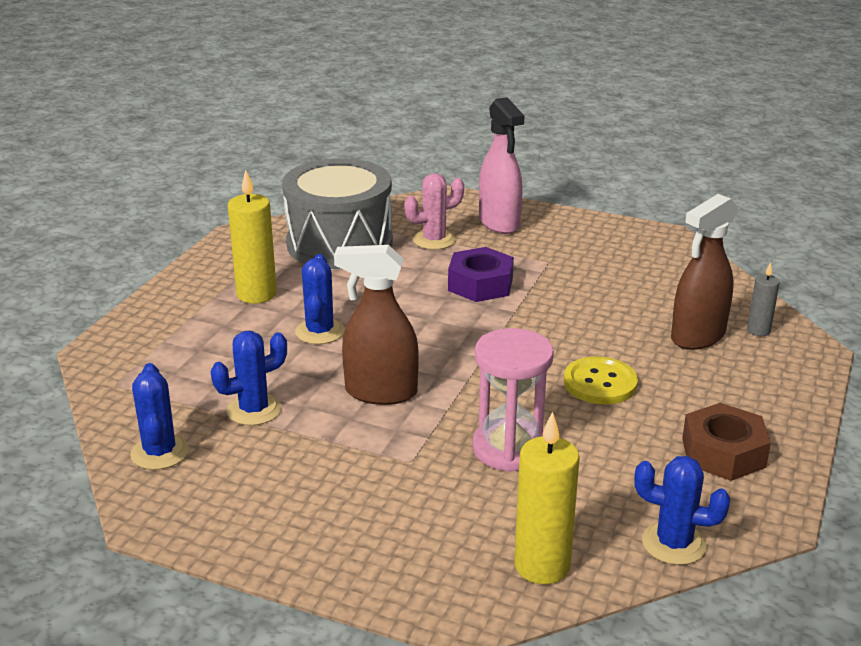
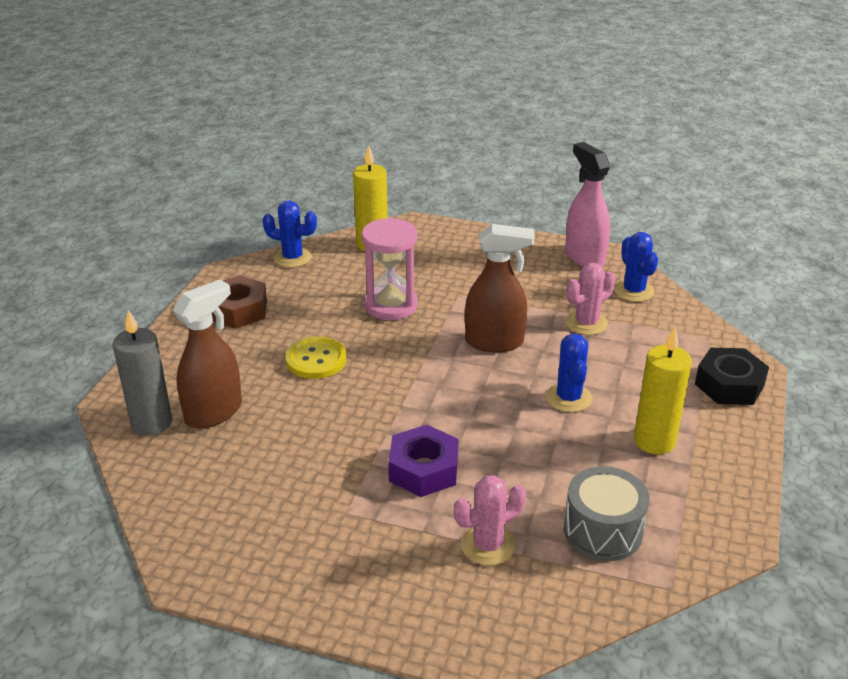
camera: 175 degrees right, 5 degrees up
blue cactus [210,331,287,426] -> pink cactus [566,263,615,335]
grey drum [282,158,393,269] -> grey drum [564,466,650,561], size x0.60
pink spray bottle [479,97,524,234] -> pink spray bottle moved to [565,142,610,267]
grey candle [747,262,780,336] -> grey candle [113,310,172,436], size x1.83
none -> black nut [695,348,769,405]

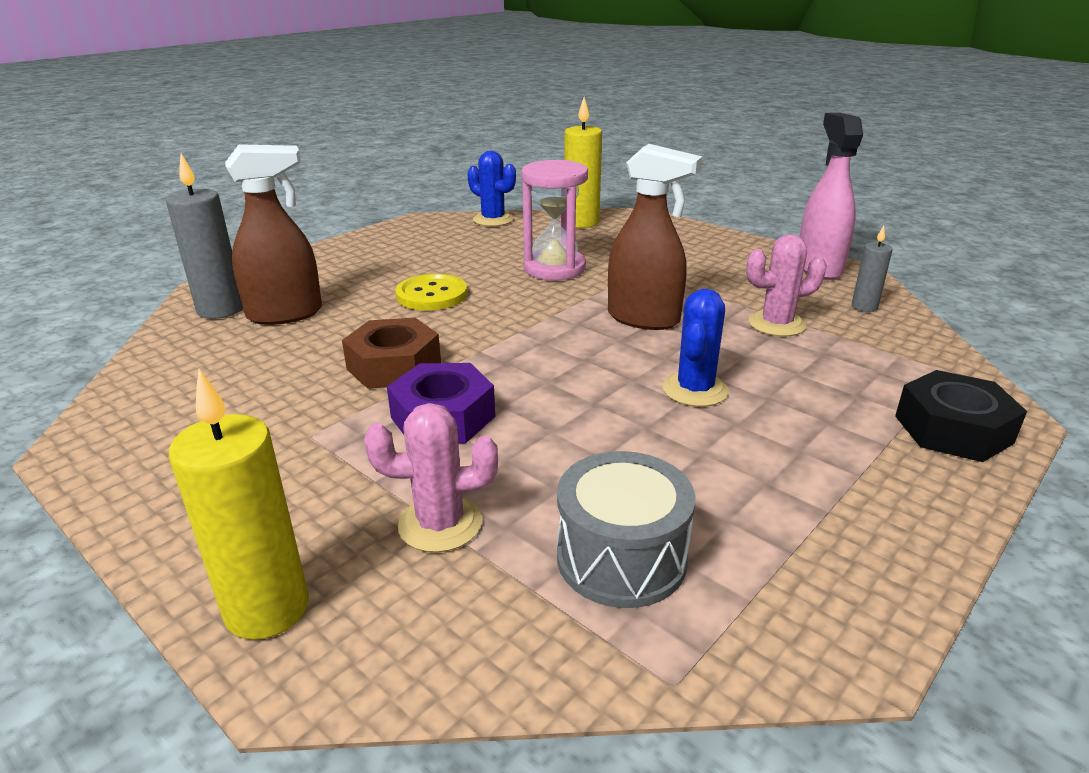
camera: 25 degrees right, 5 degrees down
brown nut [212,275,267,329] -> brown nut moved to [342,318,441,389]
blue cactus [614,232,658,302] -> grey candle [852,226,893,312]
yellow candle [634,327,692,454] -> yellow candle moved to [169,369,309,640]

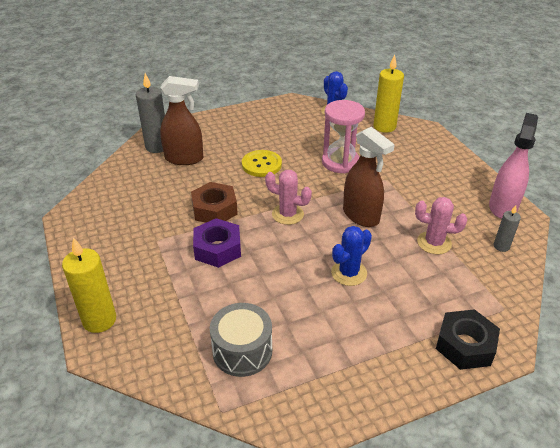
camera: 25 degrees right, 10 degrees up
pink cactus [364,403,498,552] -> pink cactus moved to [265,170,312,225]

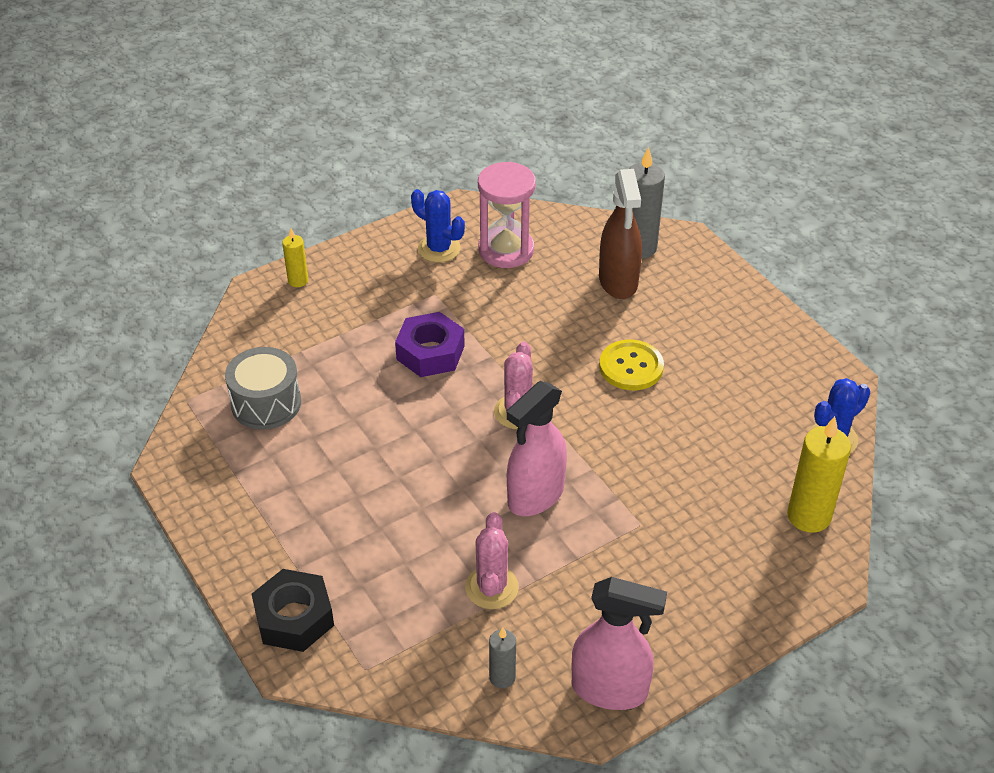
camera: 80 degrees right, 5 degrees up
yellow candle [62,237,116,333] -> yellow candle [282,228,308,287], size x0.55
brown nut [191,182,238,223] -> none
pink hourglass [322,100,365,173] -> pink hourglass moved to [478,162,536,268]
blue cactus [331,226,372,286] -> blue cactus moved to [411,189,465,262]
brown spray bottle [343,127,395,227] -> pink spray bottle [507,381,567,516]

